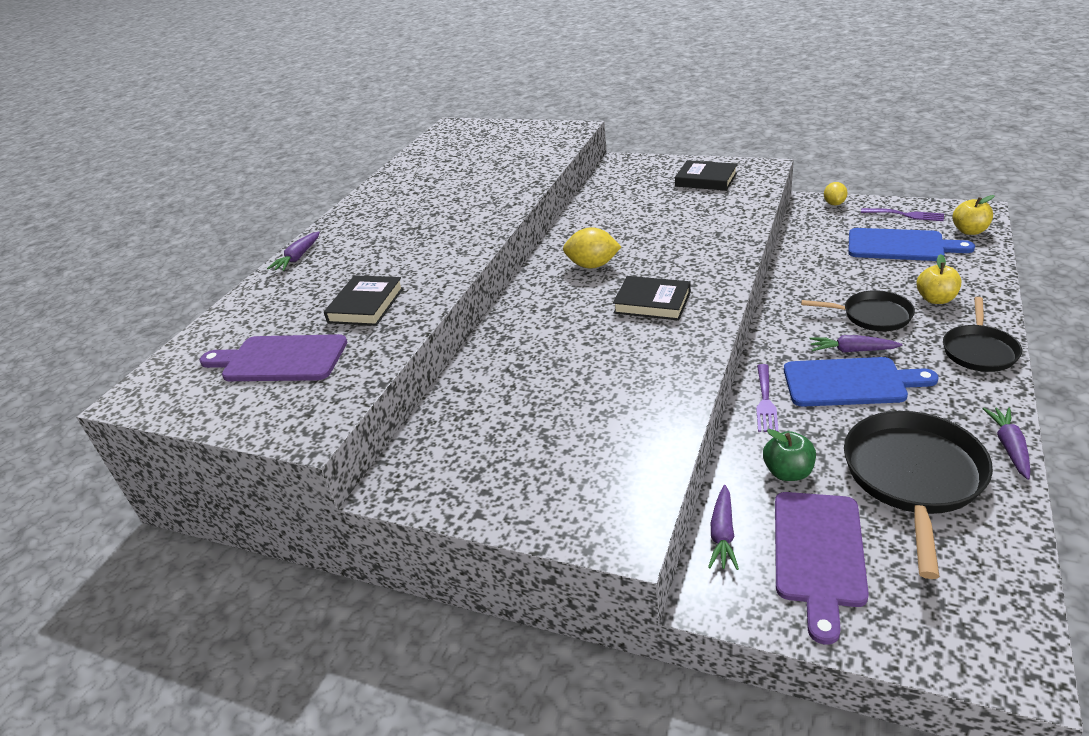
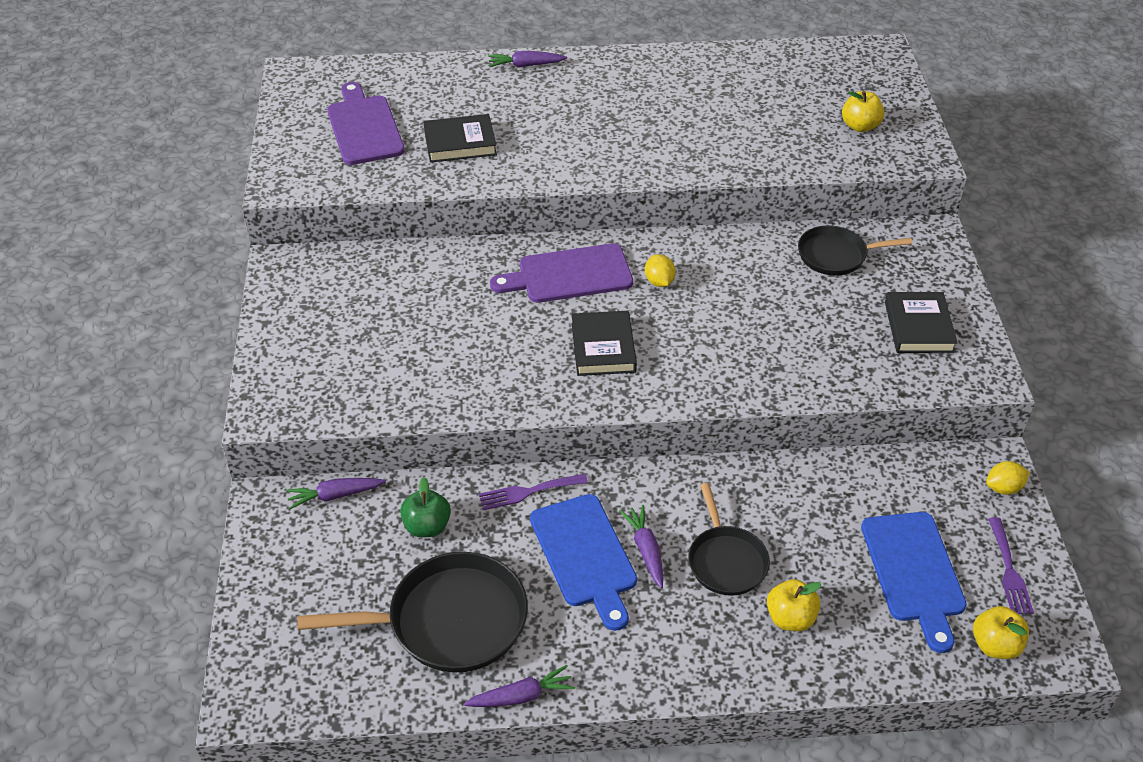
camera: 60 degrees right, 10 degrees up
yellow lemon [563,227,621,268] -> yellow lemon [645,254,676,287], size x0.65
purple cutting board [775,492,869,645] -> purple cutting board moved to [490,243,633,303]
black pan [943,297,1022,372] -> black pan moved to [798,226,912,275]
none -> yellow apple [842,91,884,132]

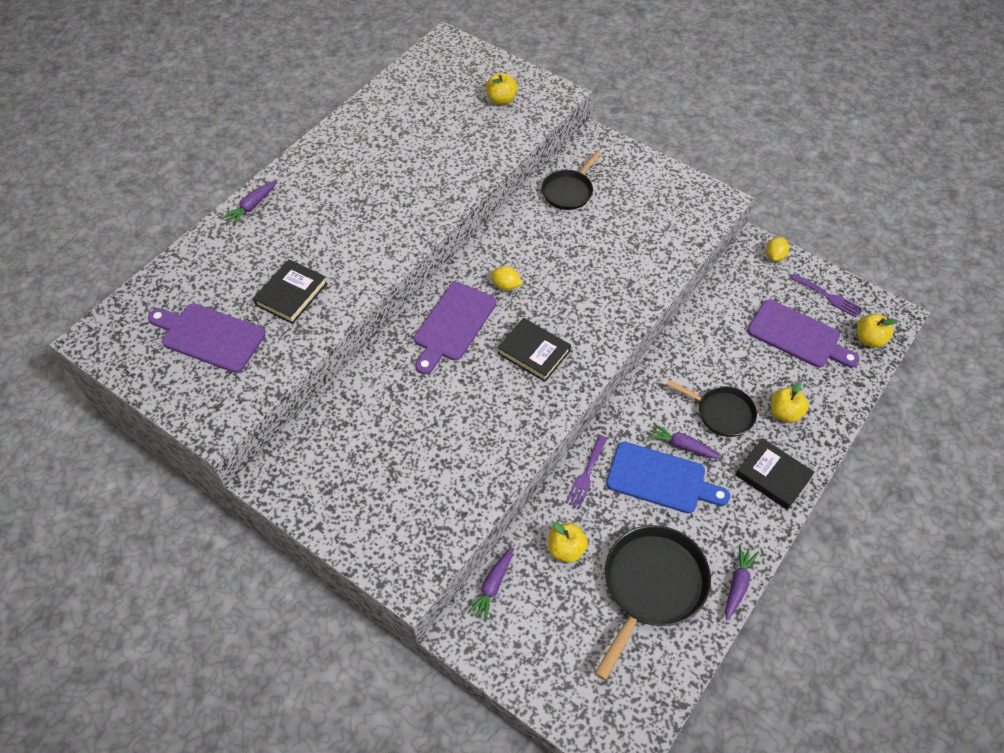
camera: 50 degrees left, 10 degrees up
green apple [400,477,451,537] -> yellow apple [548,522,588,563]
blue cutting board [861,512,967,653] -> purple cutting board [747,300,860,368]
black book [885,292,958,353] -> black book moved to [736,438,815,510]

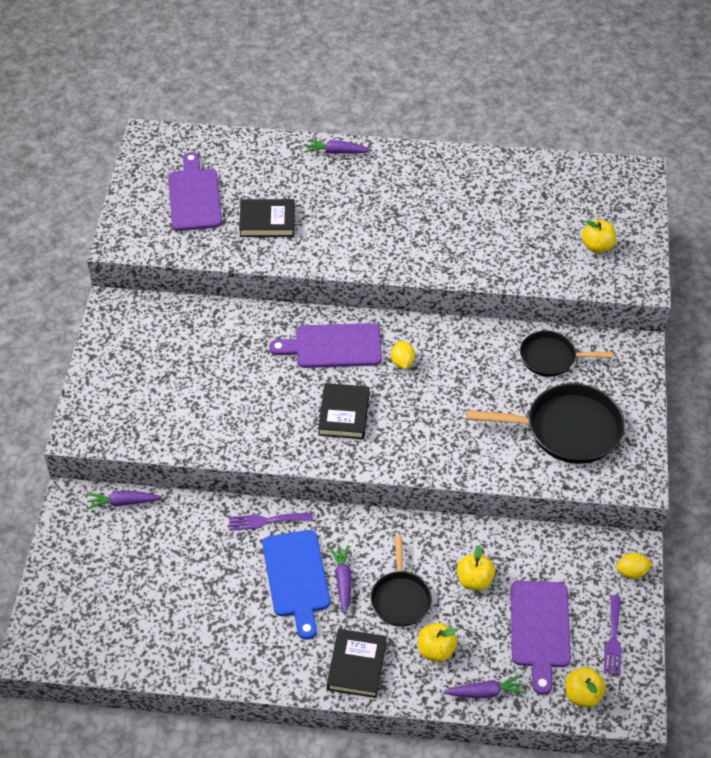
camera: 60 degrees right, 5 degrees down
yellow apple [548,522,588,563] -> yellow apple moved to [457,545,495,590]
black pan [595,525,711,681] -> black pan moved to [467,383,625,464]
purple carrot [725,545,759,620] -> purple carrot moved to [444,675,526,698]

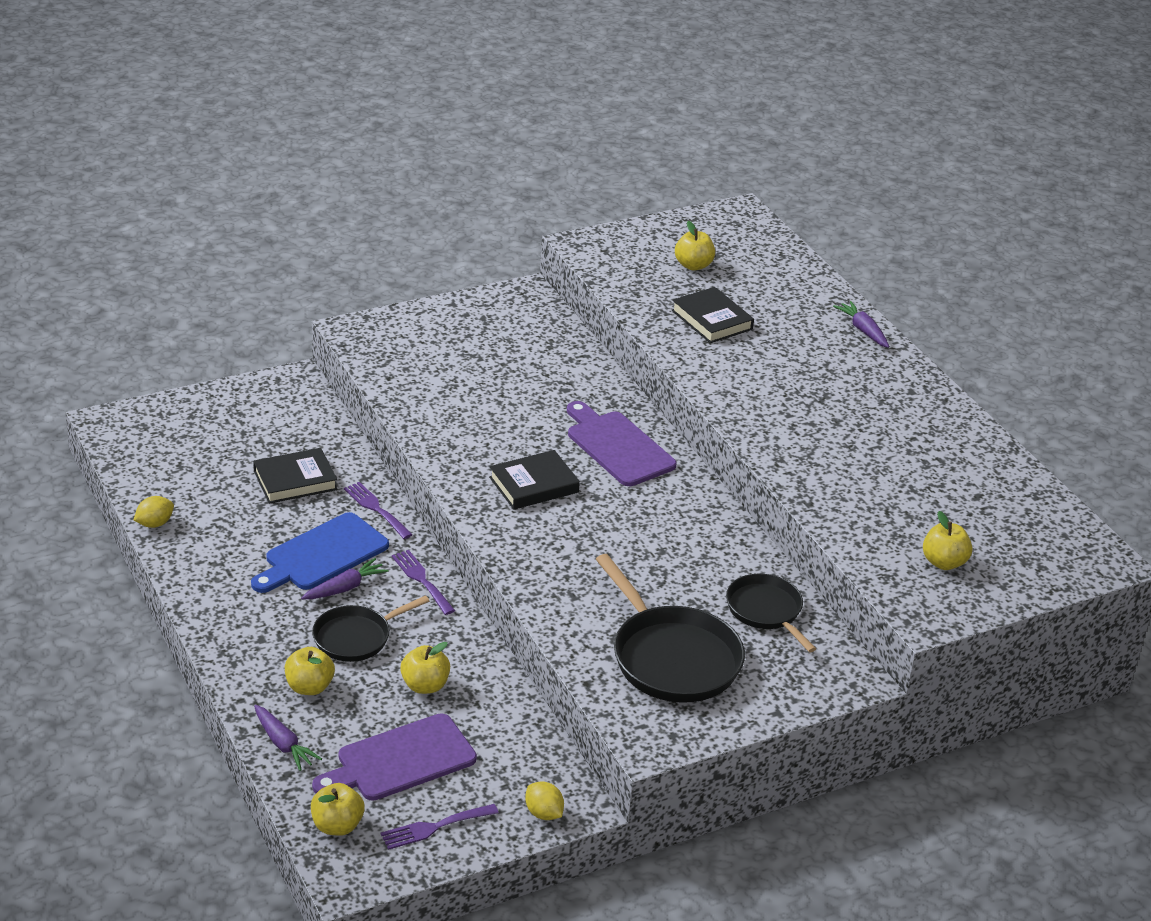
camera: 55 degrees right, 15 degrees down
purple carrot [87,490,162,510] -> none
purple cutting board [168,152,222,231] -> yellow apple [675,221,715,270]
black book [327,629,387,698] -> black book moved to [253,448,337,504]
yellow lemon [391,341,415,369] -> yellow lemon moved to [134,496,174,528]
none -> purple fork [392,550,455,615]

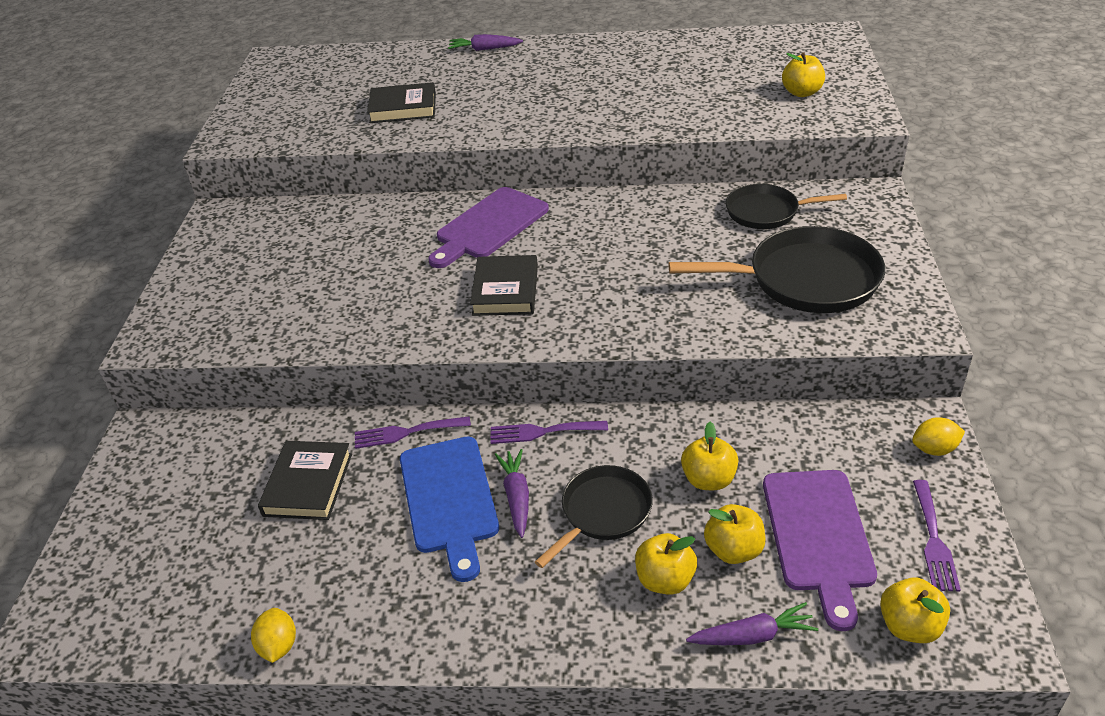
camera: 55 degrees left, 5 degrees up
black pan [312,595,429,662] -> black pan turned 135 degrees counterclockwise [535,465,653,568]
purple cutting board [567,401,677,486] -> purple cutting board turned 45 degrees counterclockwise [428,187,549,268]
yellow apple [675,221,715,270] -> yellow apple moved to [704,504,765,564]

